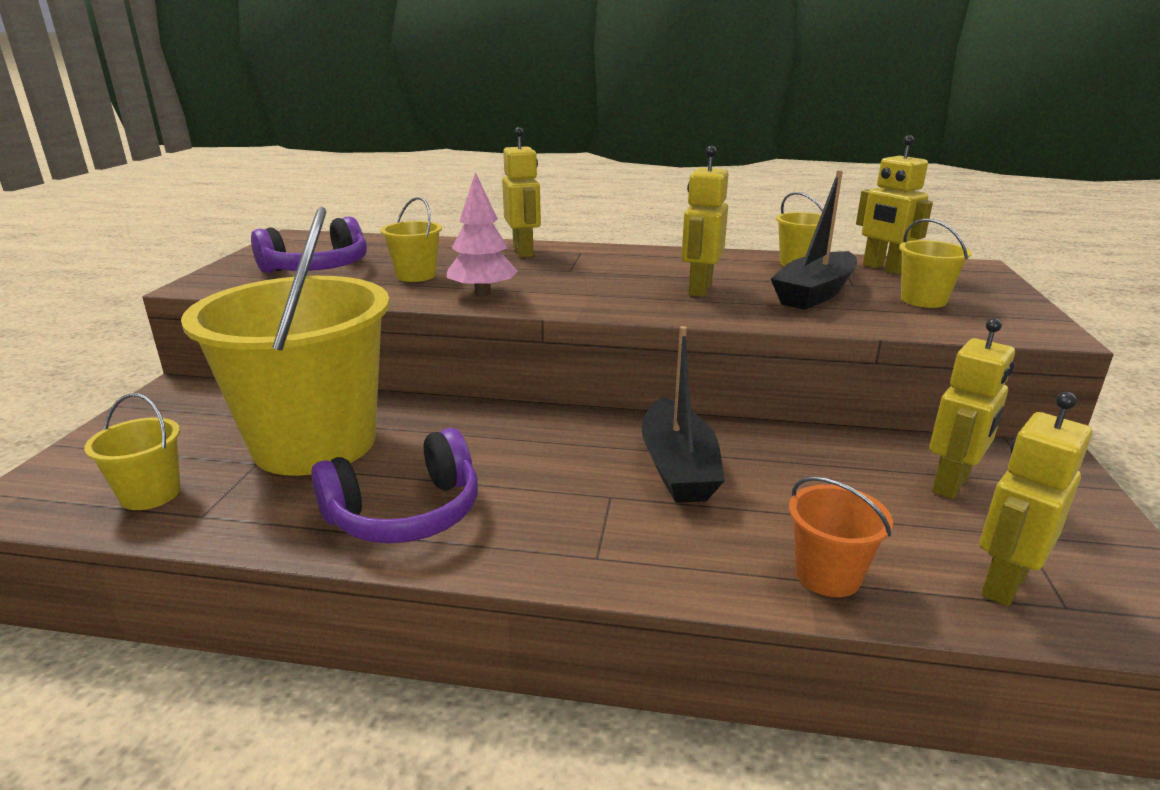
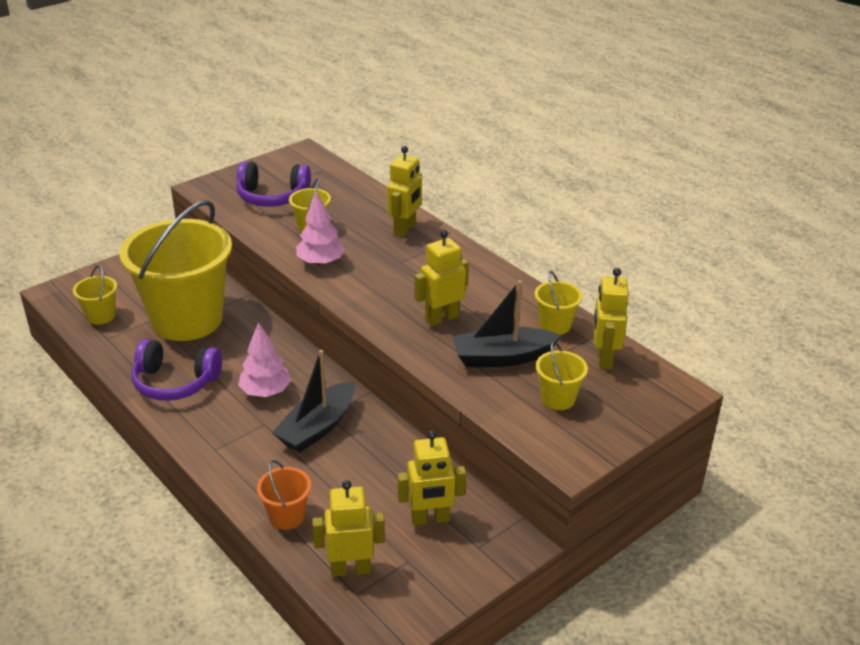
camera: 40 degrees right, 10 degrees up
none -> pink tree [238,322,291,397]

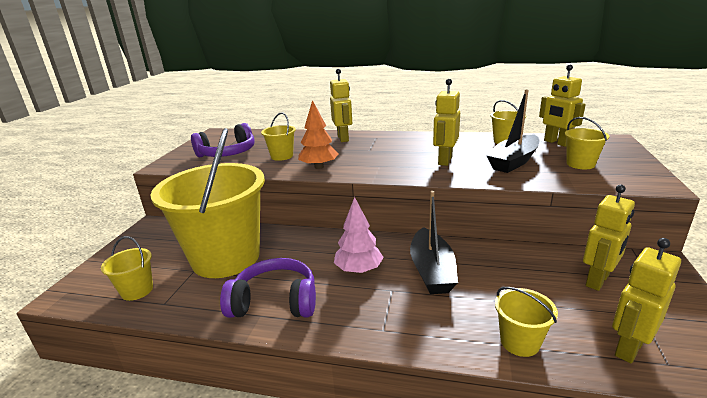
camera: 35 degrees left, 10 degrees down
purple headphones [131,339,222,401] -> purple headphones turned 150 degrees counterclockwise [220,258,316,318]
orange bucket [257,460,311,530] -> yellow bucket [495,287,558,357]
pink tree [296,192,345,266] -> orange tree [298,100,338,169]

